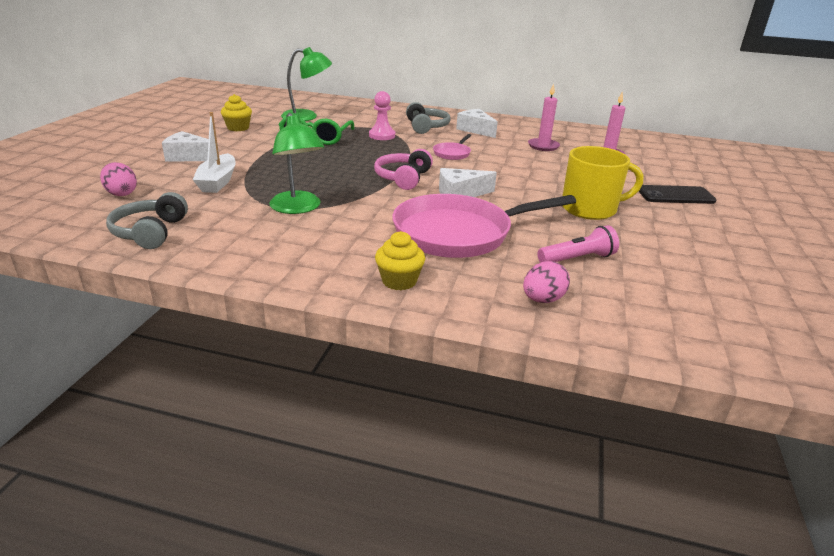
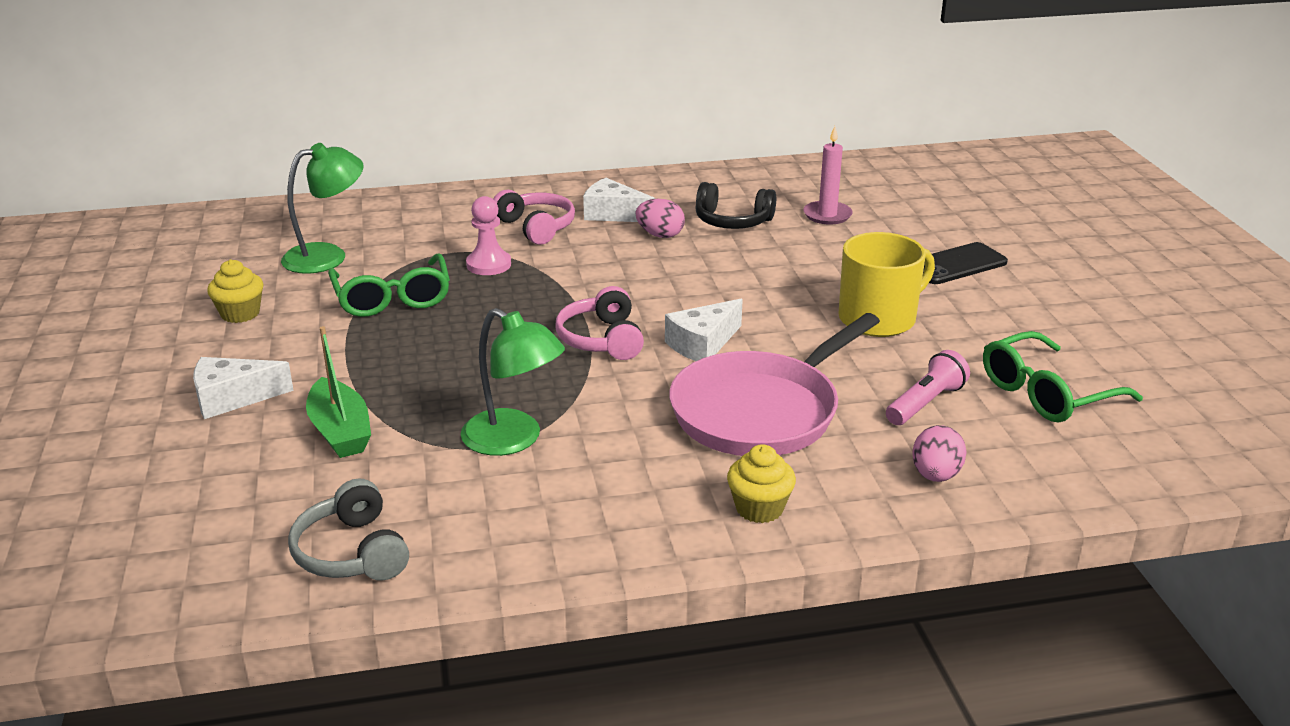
camera: 25 degrees left, 0 degrees up
pink egg [100,162,137,196] -> pink egg moved to [635,199,685,238]
white boat [193,112,236,193] -> green boat [306,326,371,458]
grey headphones [406,102,451,134] -> pink headphones [493,190,575,245]
pink pan [433,134,471,160] -> none
pink candle [528,83,560,151] -> black headphones [695,182,776,229]
none -> green glasses [983,331,1143,422]

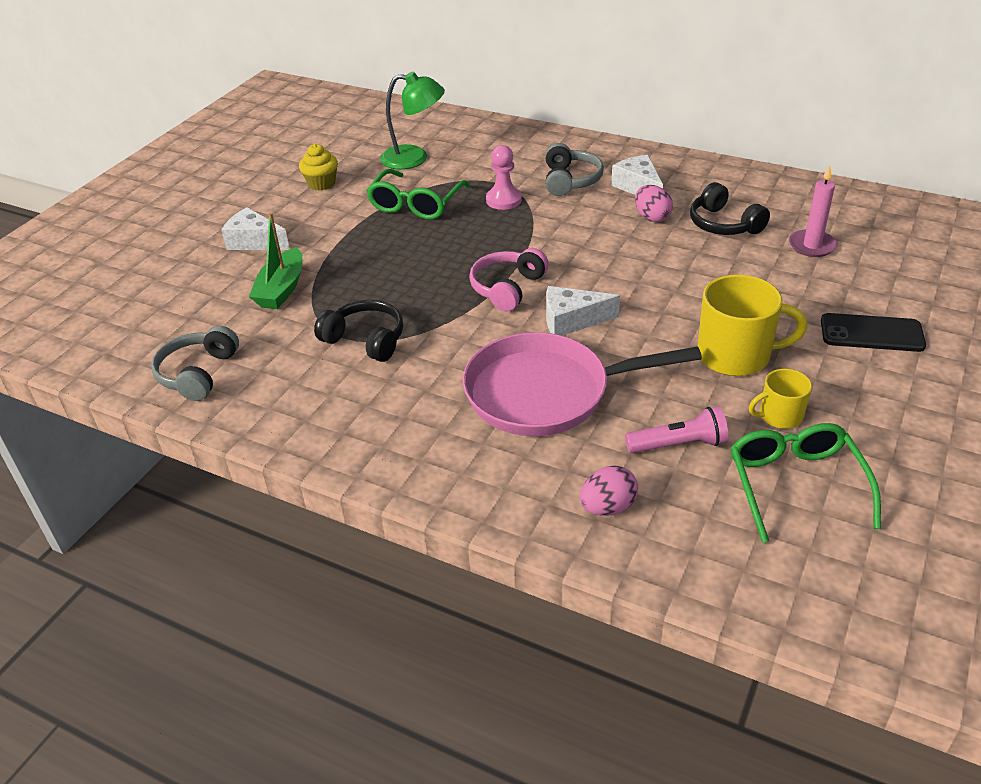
camera: 40 degrees right, 10 degrees up
green lamp [461,308,565,456] -> black headphones [314,300,403,362]
pink headphones [493,190,575,245] -> grey headphones [546,143,604,196]
yellow cupcake [727,444,796,523] -> none
green glasses [983,331,1143,422] -> green glasses turned 75 degrees clockwise [731,423,881,543]
none -> yellow mug [749,369,812,429]

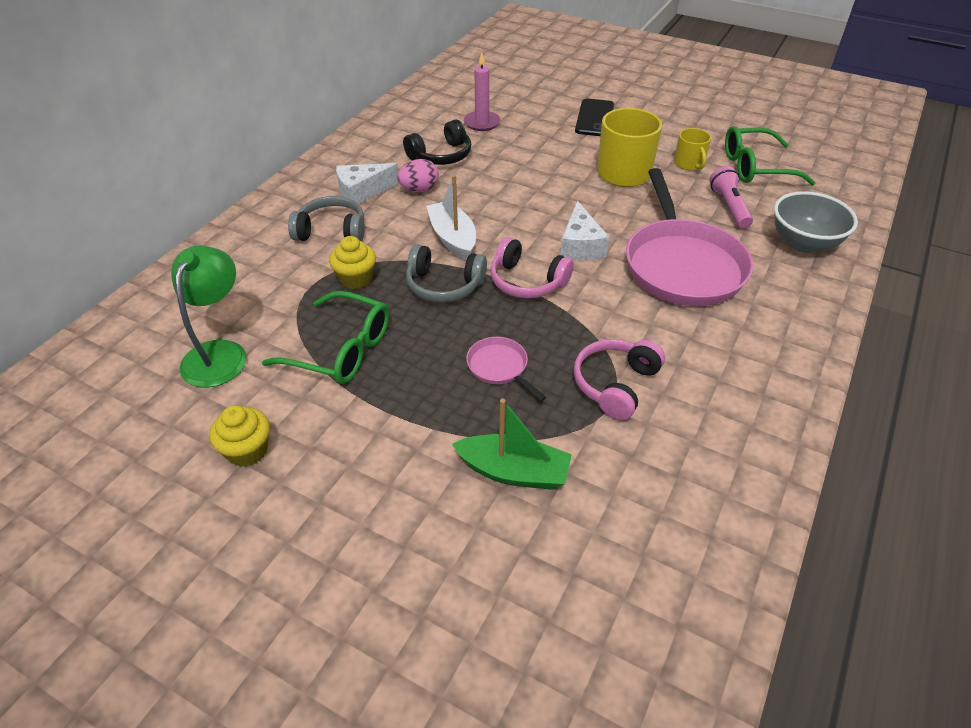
camera: 90 degrees left, 5 degrees up
grey headphones [151,326,239,401] -> grey headphones moved to [406,244,487,302]
white cheese [221,207,290,250] -> none
black headphones [314,300,403,362] -> pink headphones [574,339,665,420]
pink pawn [486,145,522,210] -> yellow cupcake [329,236,376,289]
pink egg [580,466,638,515] -> grey bowl [774,191,858,253]
none -> white boat [426,175,476,260]
none -> pink pan [466,337,546,401]

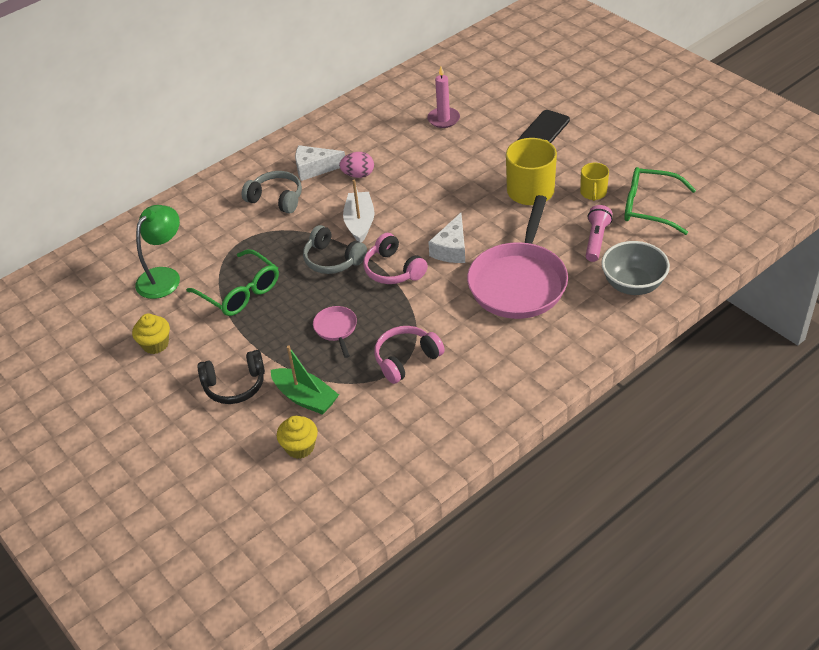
camera: 25 degrees right, 0 degrees up
yellow cupcake [329,236,376,289] -> yellow cupcake moved to [277,416,318,459]
black headphones [403,120,471,165] -> black headphones moved to [197,350,265,404]

